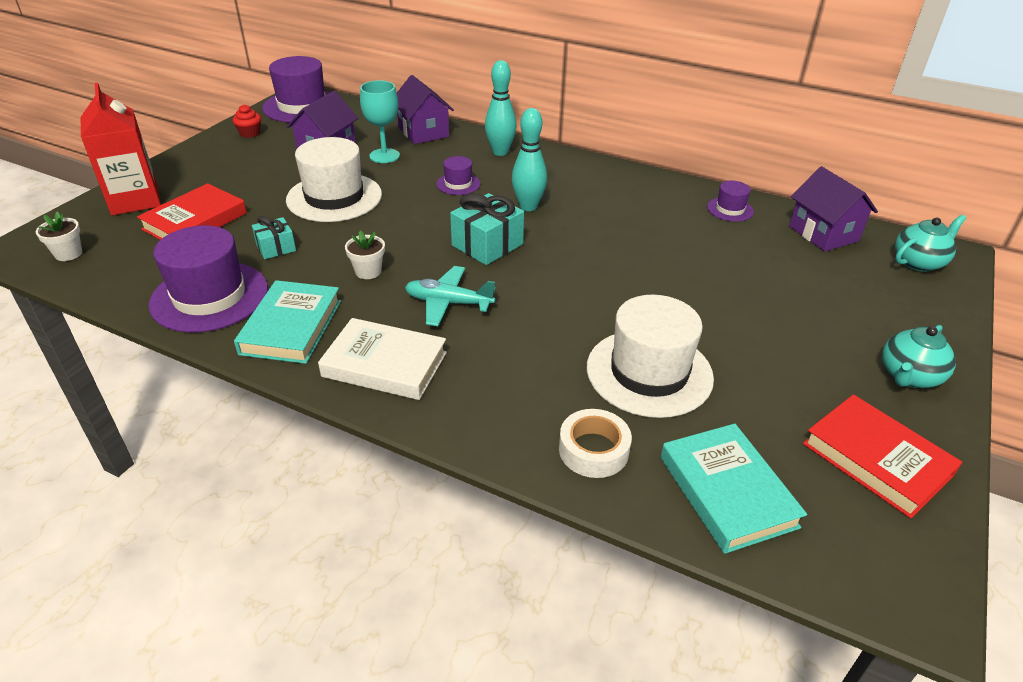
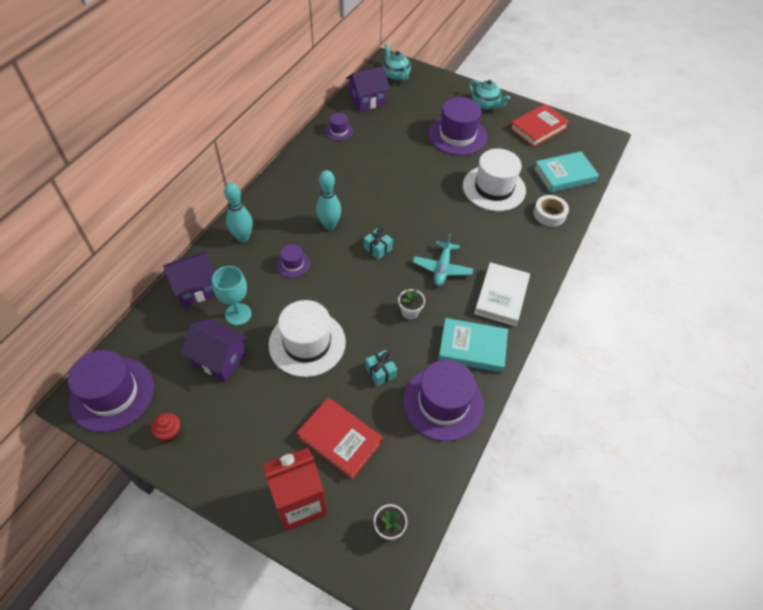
camera: 90 degrees left, 15 degrees up
turquoise gift [450,193,524,265] -> turquoise gift [364,228,393,260], size x0.60
none -> purple hat [428,97,487,156]

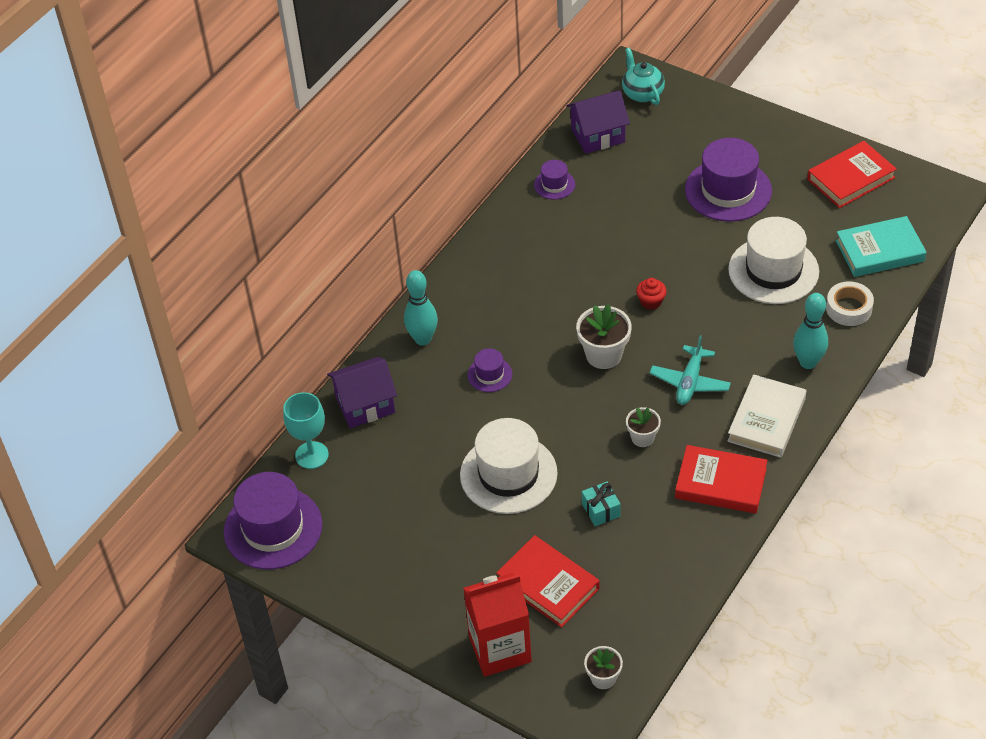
camera: 10 degrees right, 5 degrees down
red cupcake [151,413,180,441] -> red cupcake moved to [636,278,667,310]
purple house [181,319,247,381] -> none
turquoise goblet [212,266,251,325] -> turquoise goblet moved to [283,392,329,469]
turquoise bowling pin [316,170,341,230] -> turquoise bowling pin moved to [793,293,828,369]
turquoise gift [364,228,393,260] -> white flower pot [576,304,632,369]
purple hat [403,360,484,441] -> none
turquoise book [438,318,508,372] -> red book [675,445,768,513]
turquoise teapot [469,80,510,110] -> none

